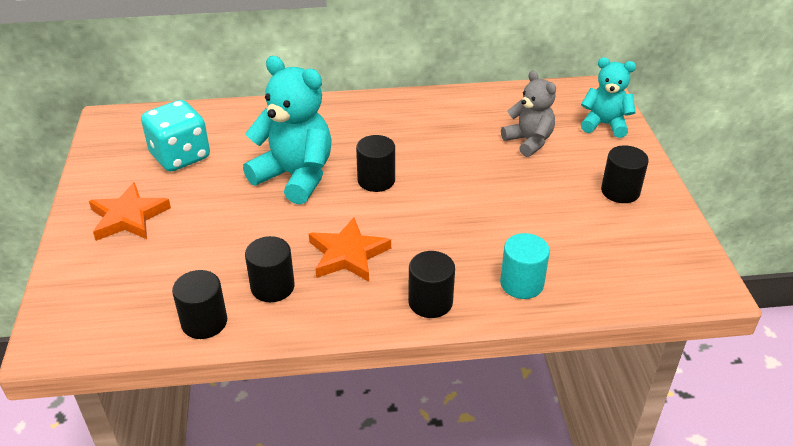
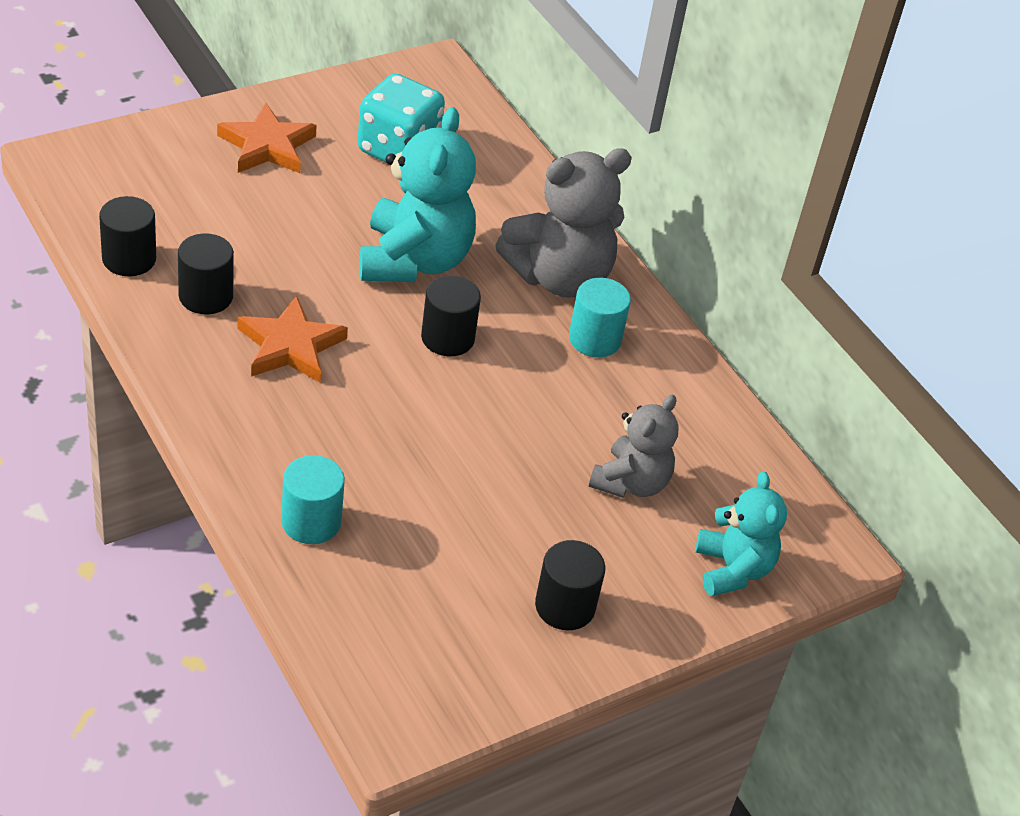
camera: 60 degrees right, 5 degrees up
black cylinder [408,251,455,318] -> none
none -> grey teddy bear [495,148,632,298]
none -> turquoise cylinder [569,278,631,357]

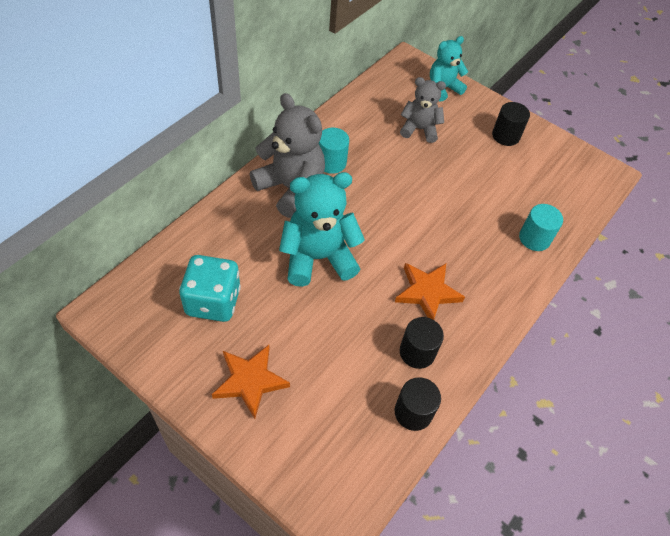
camera: 110 degrees left, 10 degrees up
black cylinder [421,276,481,356] -> none

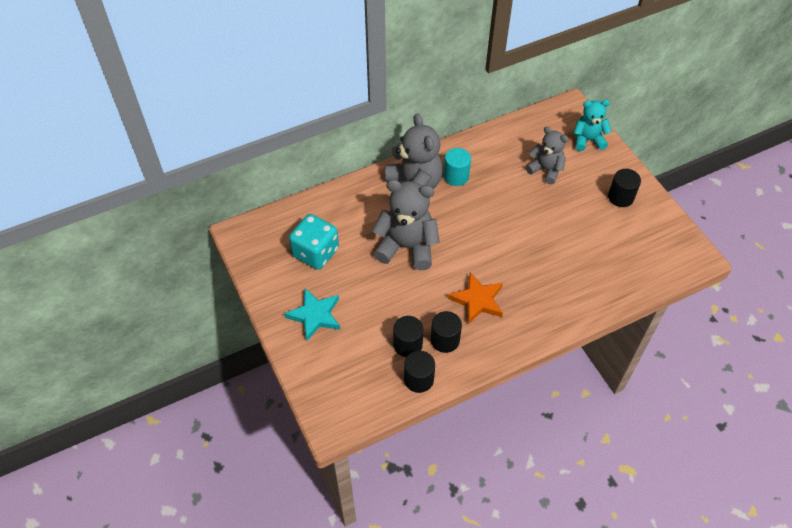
camera: 30 degrees right, 0 degrees up
orange star [212,345,290,419] -> turquoise star [284,288,340,342]
turquoise teddy bear [279,172,365,287] -> grey teddy bear [372,180,440,270]
turquoise cylinder [519,204,563,251] -> none
none -> black cylinder [393,316,424,357]

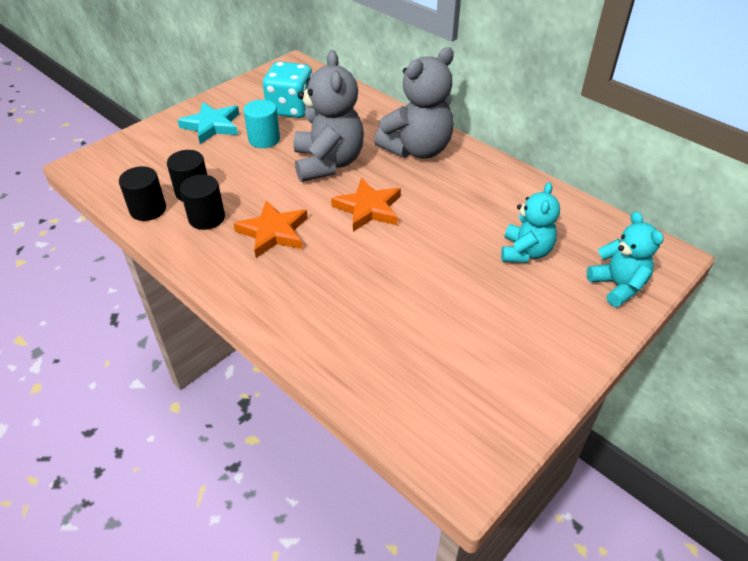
camera: 70 degrees right, 10 degrees down
turquoise cylinder [444,148,471,186] -> turquoise cylinder moved to [243,100,280,148]
grey teddy bear [526,127,568,184] -> turquoise teddy bear [501,182,560,263]
black cylinder [608,169,641,207] -> none
none -> orange star [331,178,401,232]

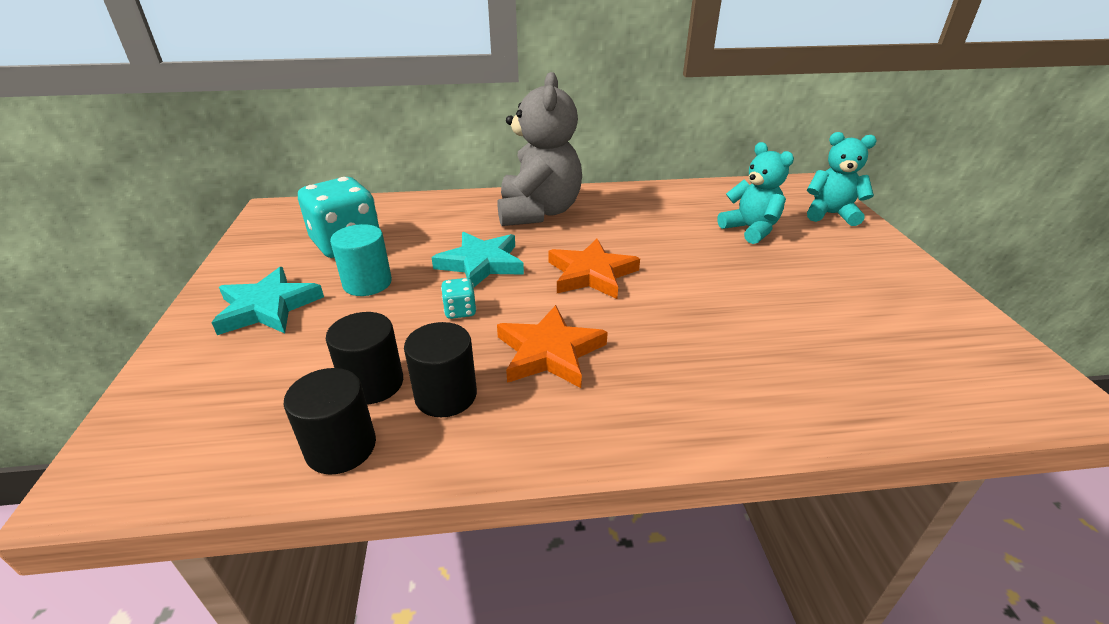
camera: 50 degrees left, 10 degrees down
grey teddy bear [294,50,364,182] -> turquoise star [431,232,524,287]
none -> turquoise dice [441,278,476,319]

